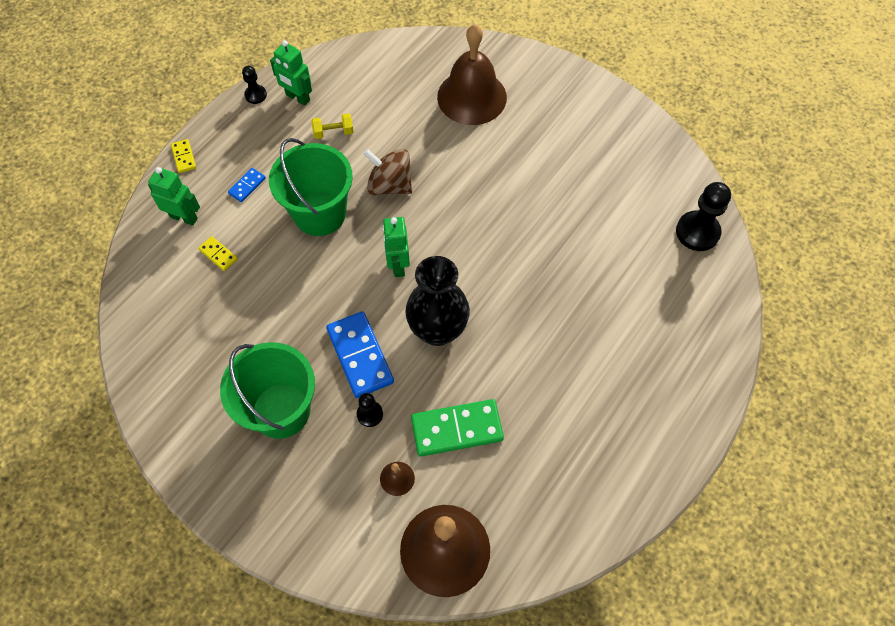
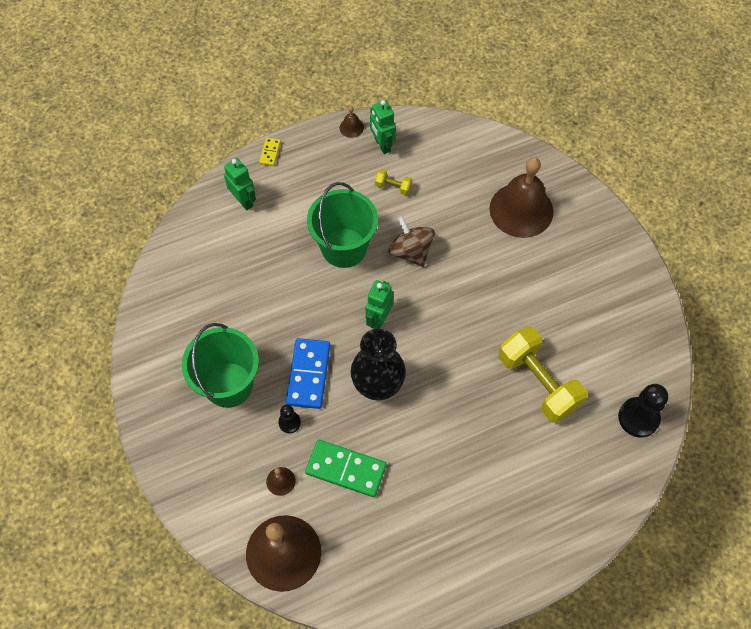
camera: 30 degrees right, 0 degrees up
yellow domino [198,236,238,271] -> none
blue domino [228,168,266,202] -> none
black pawn [242,66,267,104] -> brown bell [340,106,364,138]
none -> yellow dumbbell [499,327,587,423]

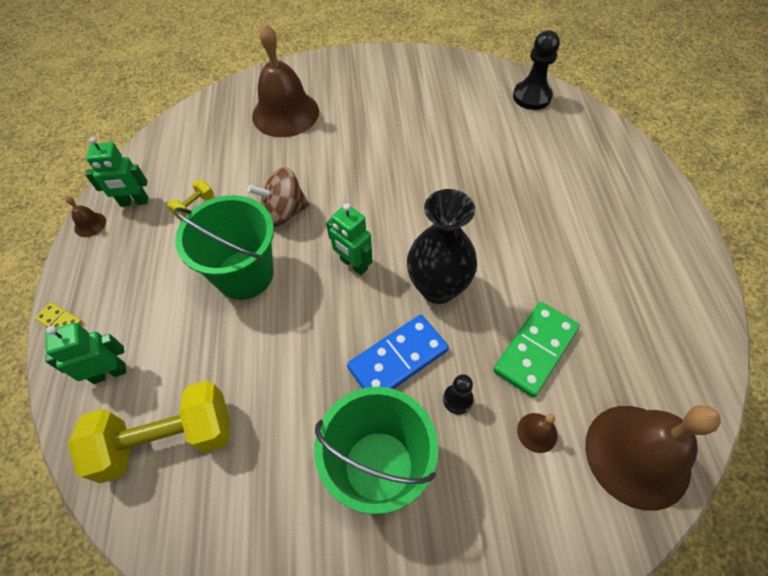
camera: 70 degrees left, 5 degrees down
blue domino [286,338,330,409] -> blue domino turned 60 degrees counterclockwise [347,315,449,389]
yellow dumbbell [499,327,587,423] -> yellow dumbbell moved to [68,381,230,483]

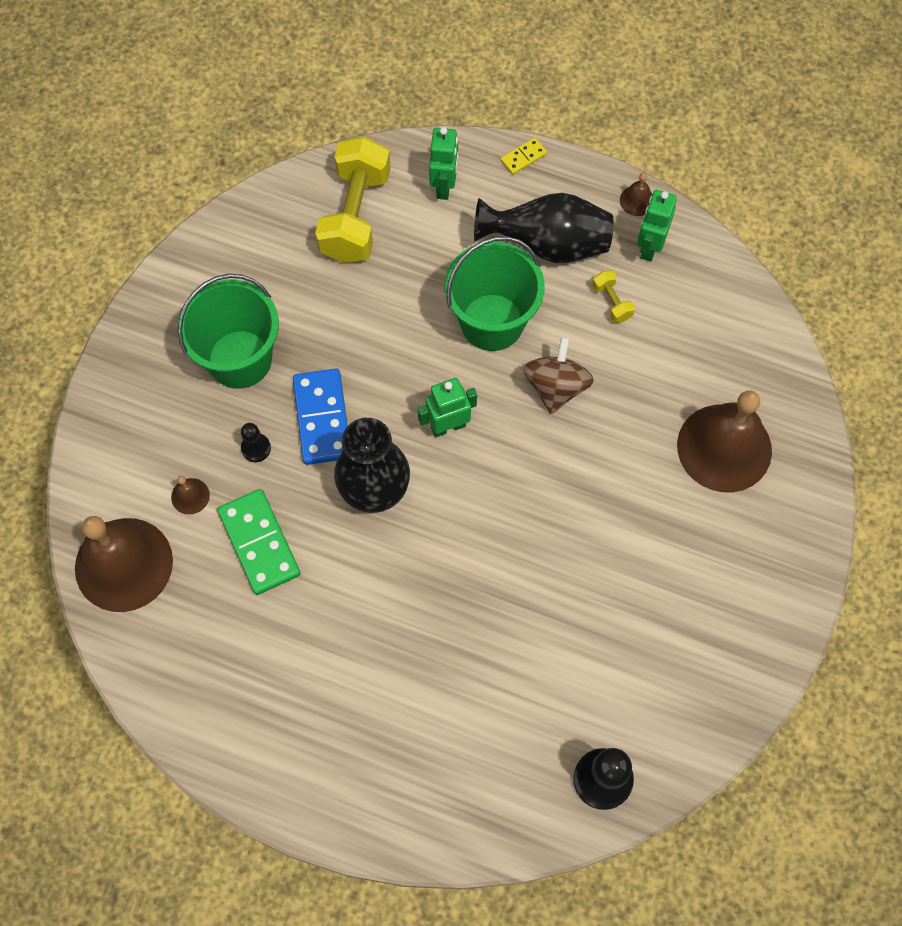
camera: 115 degrees right, 10 degrees up
none -> black vase [474,193,614,263]

